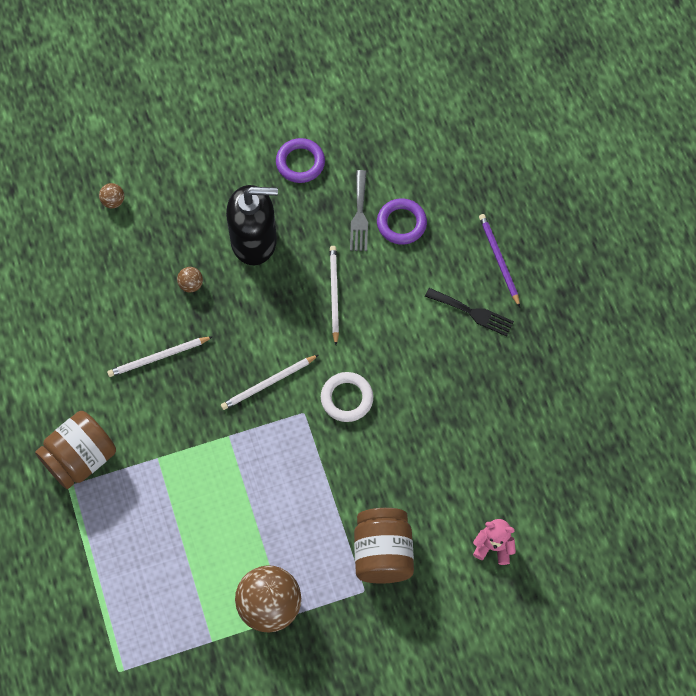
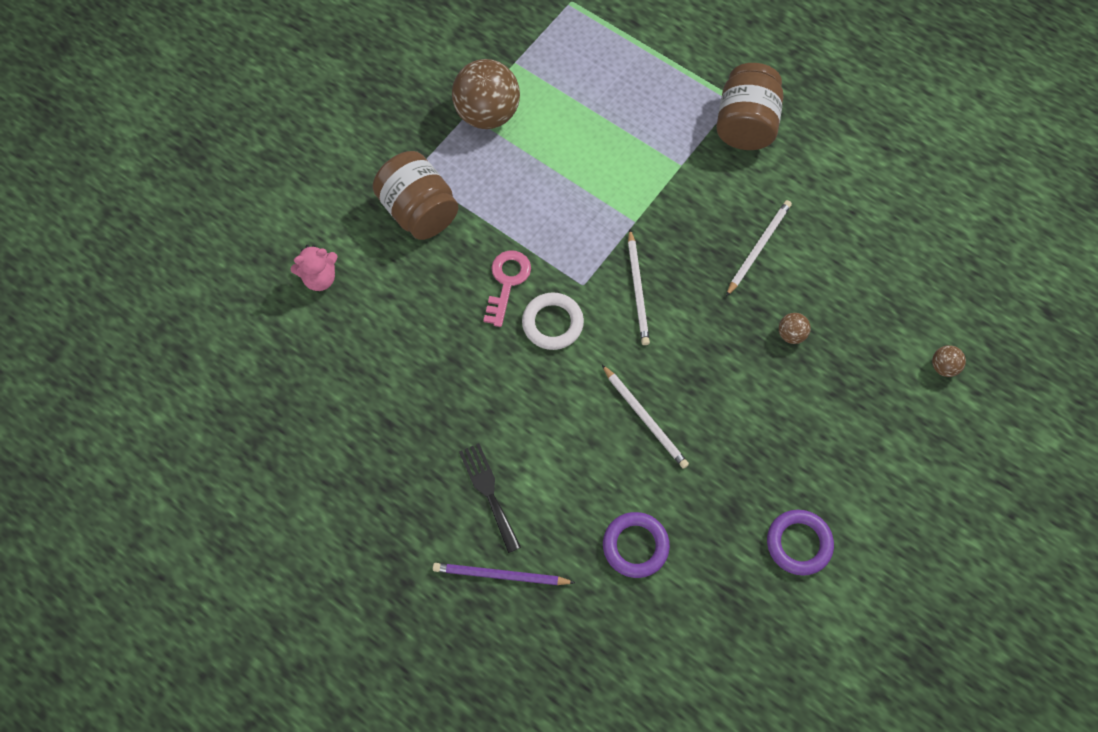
camera: 145 degrees right, 0 degrees up
white pencil [221,355,319,410] -> white pencil turned 150 degrees clockwise [628,230,650,345]
black soap dispenser [226,185,278,266] -> none
grey fork [350,170,368,251] -> none
black fork [425,288,514,336] -> black fork turned 75 degrees clockwise [459,443,521,553]
purple pencil [479,214,520,307] -> purple pencil turned 150 degrees clockwise [433,563,575,585]
none -> pink key [483,251,531,327]

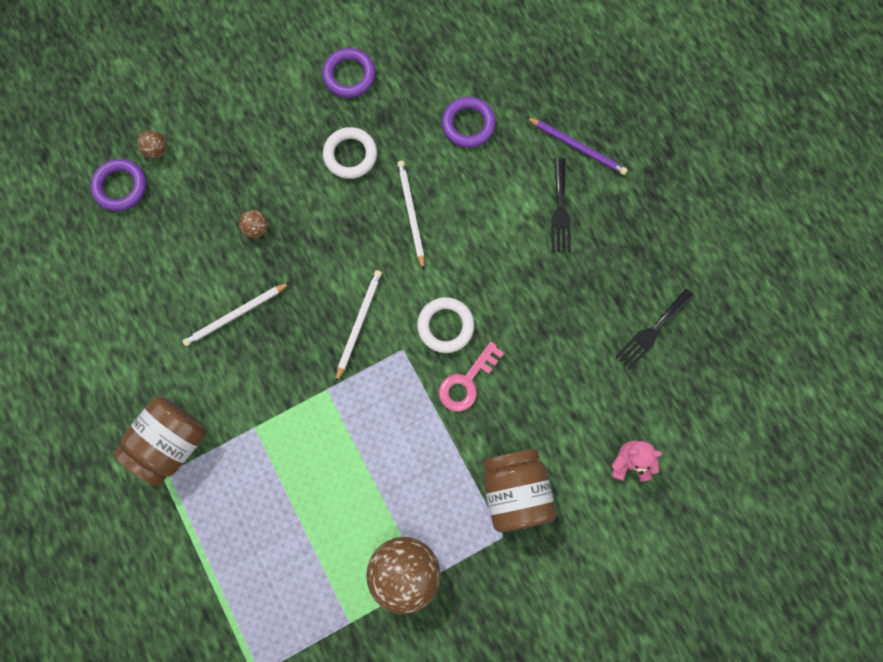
camera: 155 degrees left, 10 degrees up
none -> purple ring [91,159,146,211]
none -> white ring [323,127,377,179]
none -> black fork [615,289,695,370]

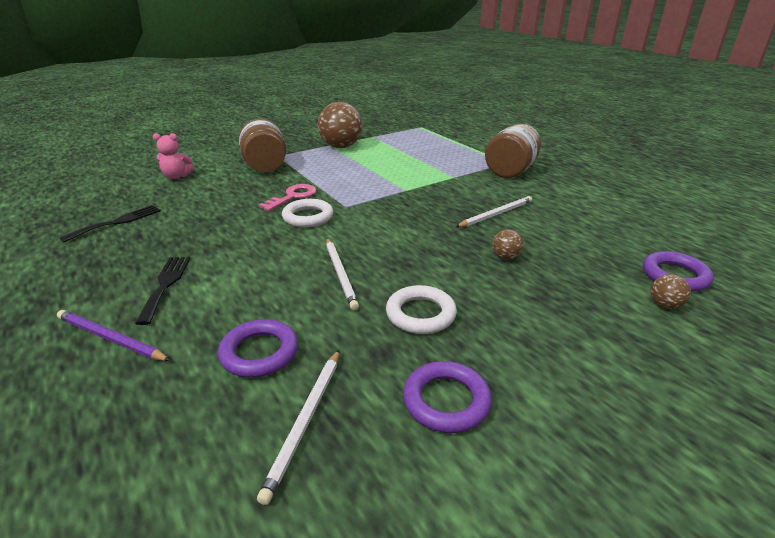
camera: 175 degrees right, 45 degrees down
white pencil [336,270,382,382] -> white pencil moved to [257,350,339,505]

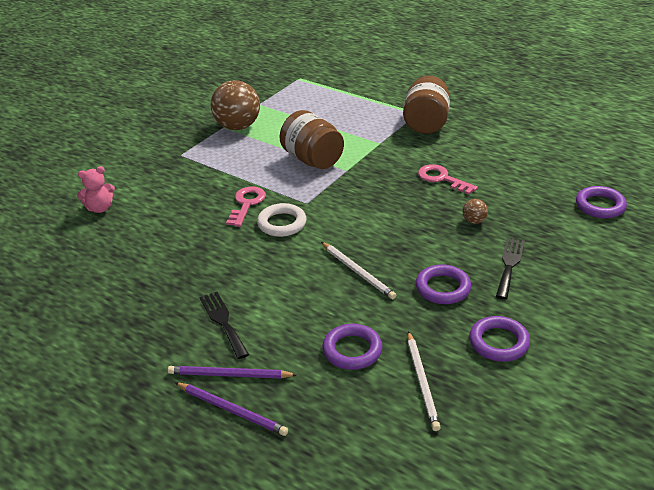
camera: 20 degrees left, 5 degrees up
black fork [60,205,161,243] -> black fork moved to [496,238,525,299]
brown jar [239,118,286,172] -> brown jar moved to [280,110,344,169]
white ring [386,285,457,334] -> purple ring [416,264,471,304]
white pencil [456,196,532,227] -> pink key [418,164,478,195]
brown ball [650,274,691,309] -> none
none -> purple pencil [175,382,288,436]

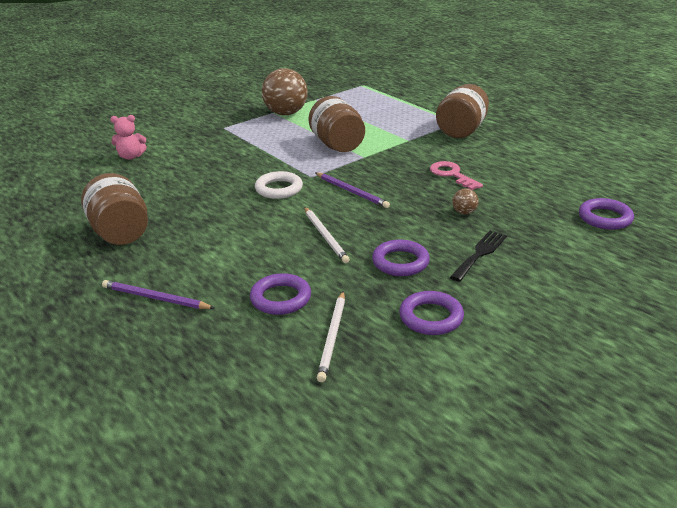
camera: 15 degrees right, 5 degrees down
purple pencil [175,382,288,436] -> purple pencil moved to [316,172,390,208]
black fork [199,292,249,359] -> none
pink key [226,186,266,227] -> none
none -> brown jar [81,173,148,245]

